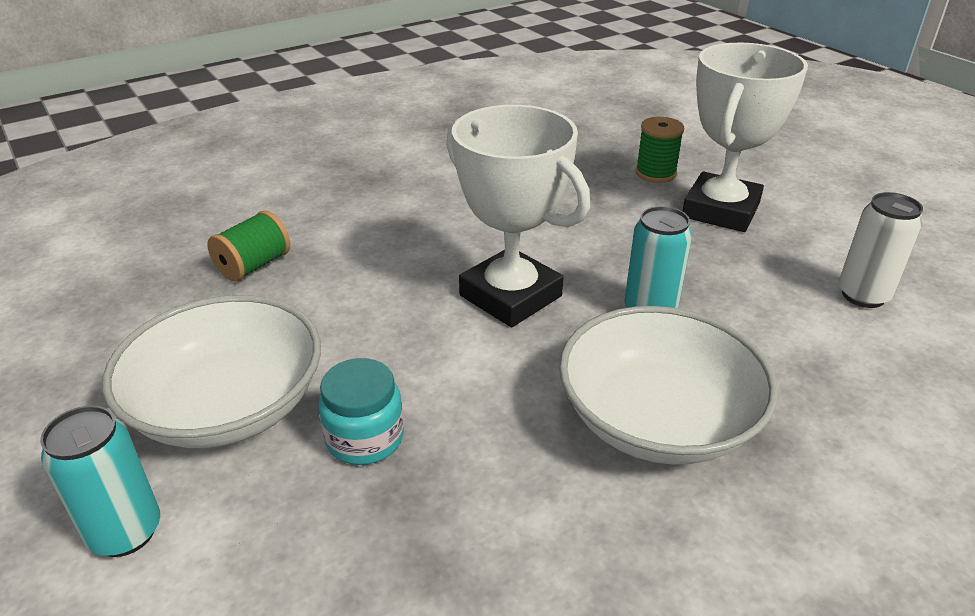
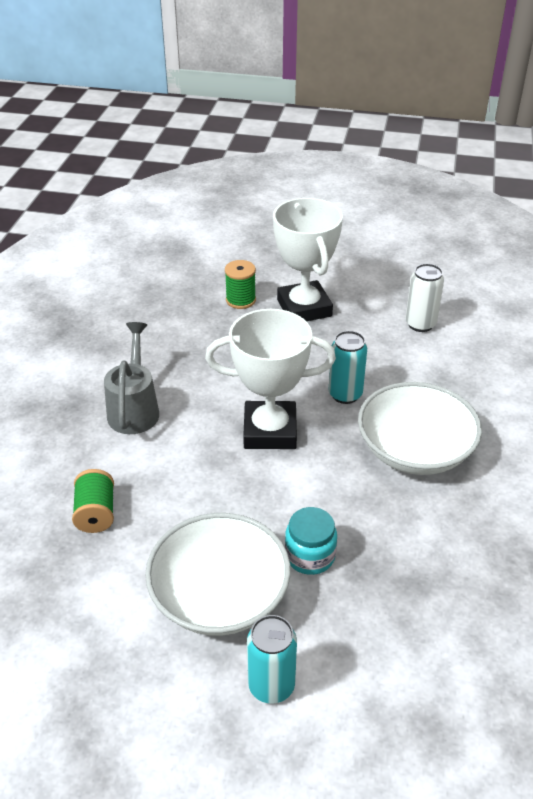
camera: 45 degrees left, 5 degrees up
none -> grey watering can [104,322,159,434]

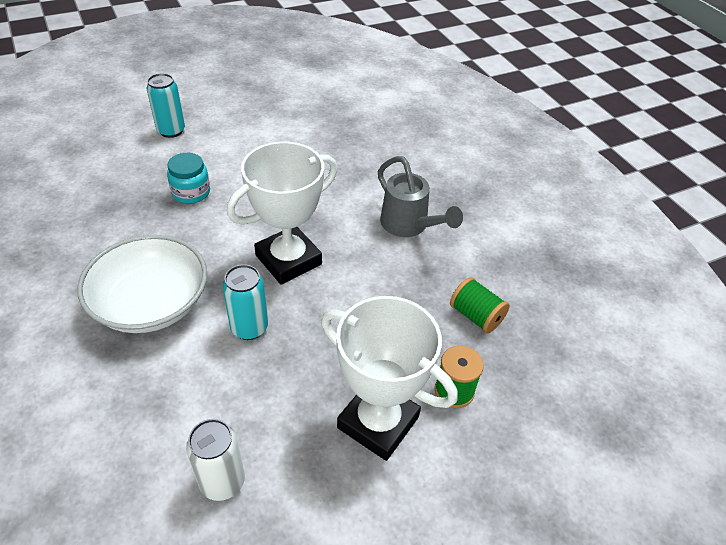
camera: 140 degrees right, 5 degrees up
green spool [72,469,114,533] -> green spool moved to [450,277,510,333]
white bowl [145,513,291,636] -> none

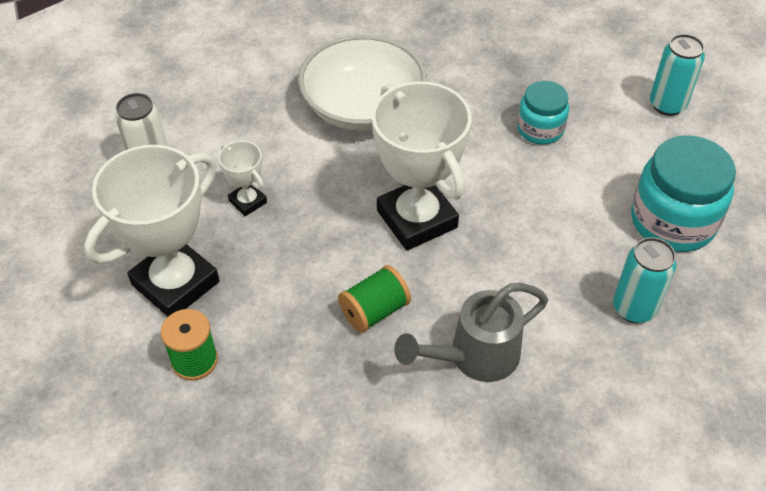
camera: 100 degrees right, 5 degrees up
turquoise can [222,264,268,340] -> turquoise can moved to [613,237,677,323]
green spool [450,277,510,333] -> green spool moved to [338,265,411,333]
none -> white trophy [219,141,267,216]
none -> turquoise jar [631,135,736,252]

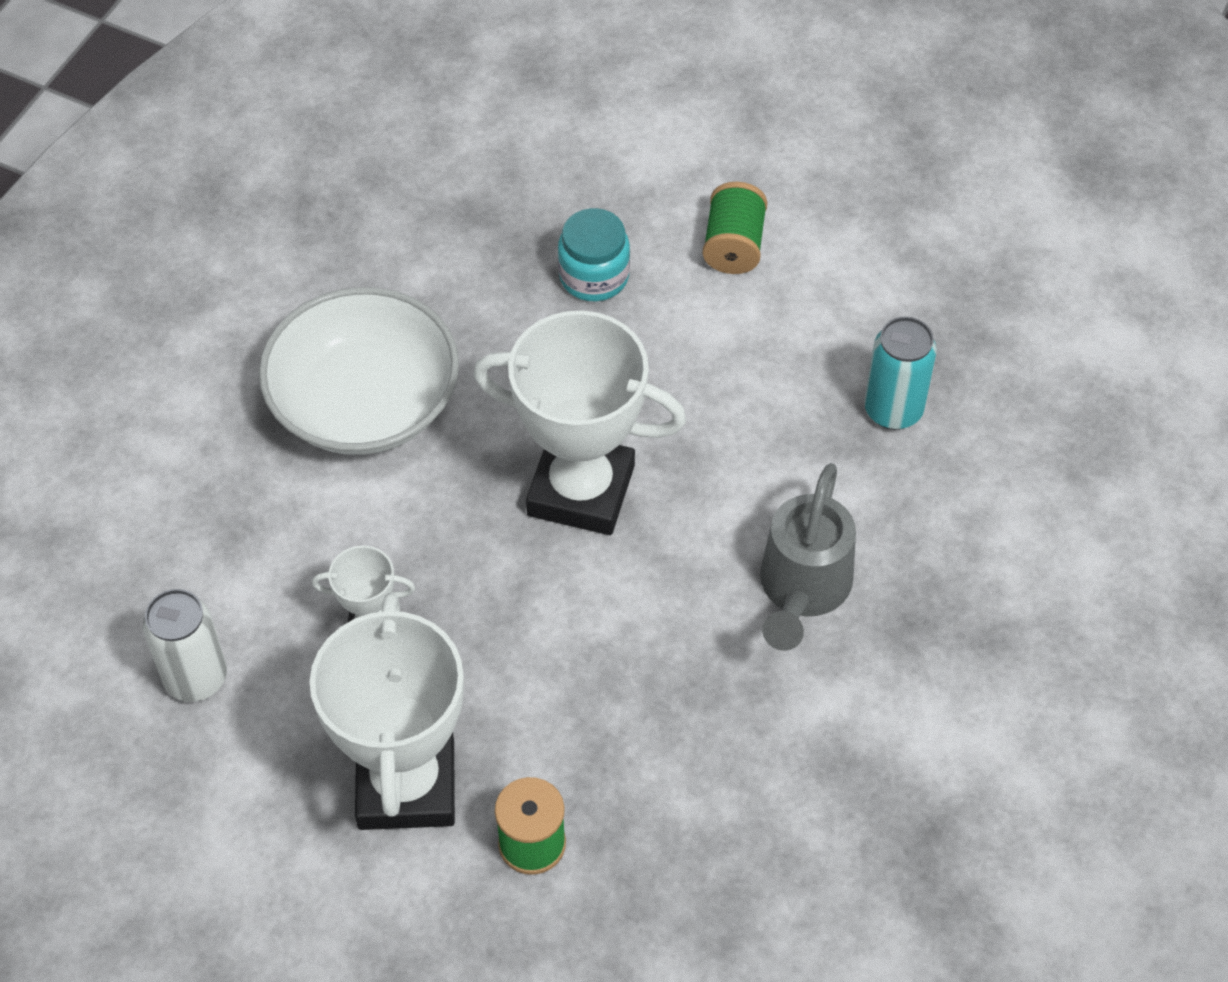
camera: 45 degrees left, 5 degrees up
green spool [338,265,411,333] -> green spool moved to [702,182,768,274]
turquoise jar [631,135,736,252] -> none
turquoise can [650,34,705,116] -> none

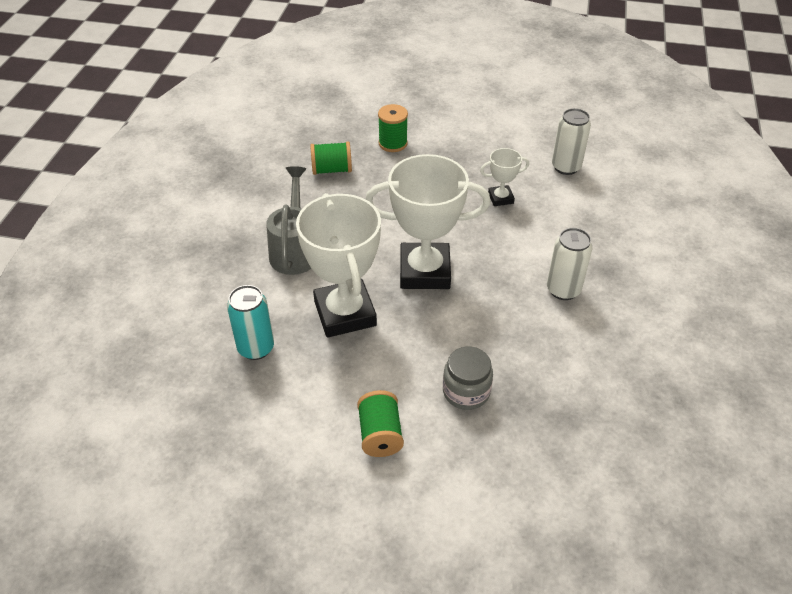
camera: 165 degrees right, 10 degrees down
white bowl [259,287,459,455] -> white can [547,228,592,300]
white trophy [310,593,464,830] -> white trophy moved to [296,193,381,338]
turquoise jar [558,208,630,301] -> grey jar [443,347,493,410]
none -> green spool [310,142,352,175]

